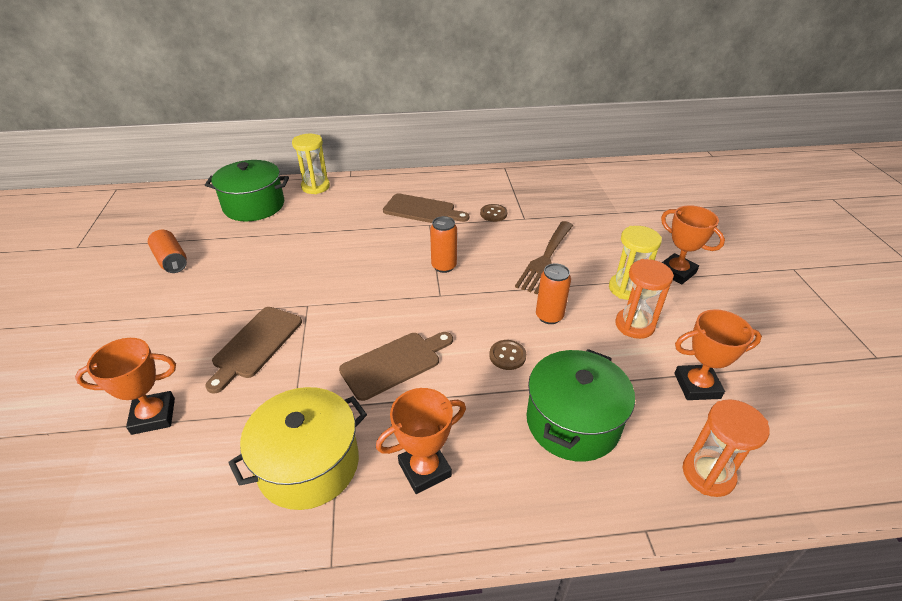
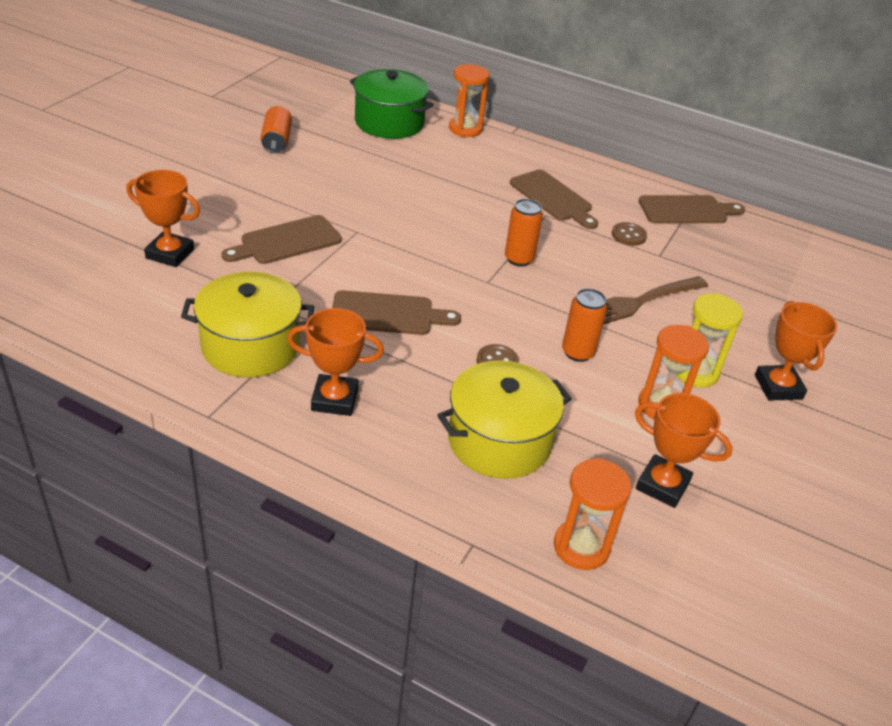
camera: 30 degrees right, 0 degrees up
yellow hourglass [292,134,330,194] -> orange hourglass [449,64,489,137]
green pot [526,349,635,462] -> yellow pot [437,360,572,479]
none -> brown cutting board [639,195,745,224]

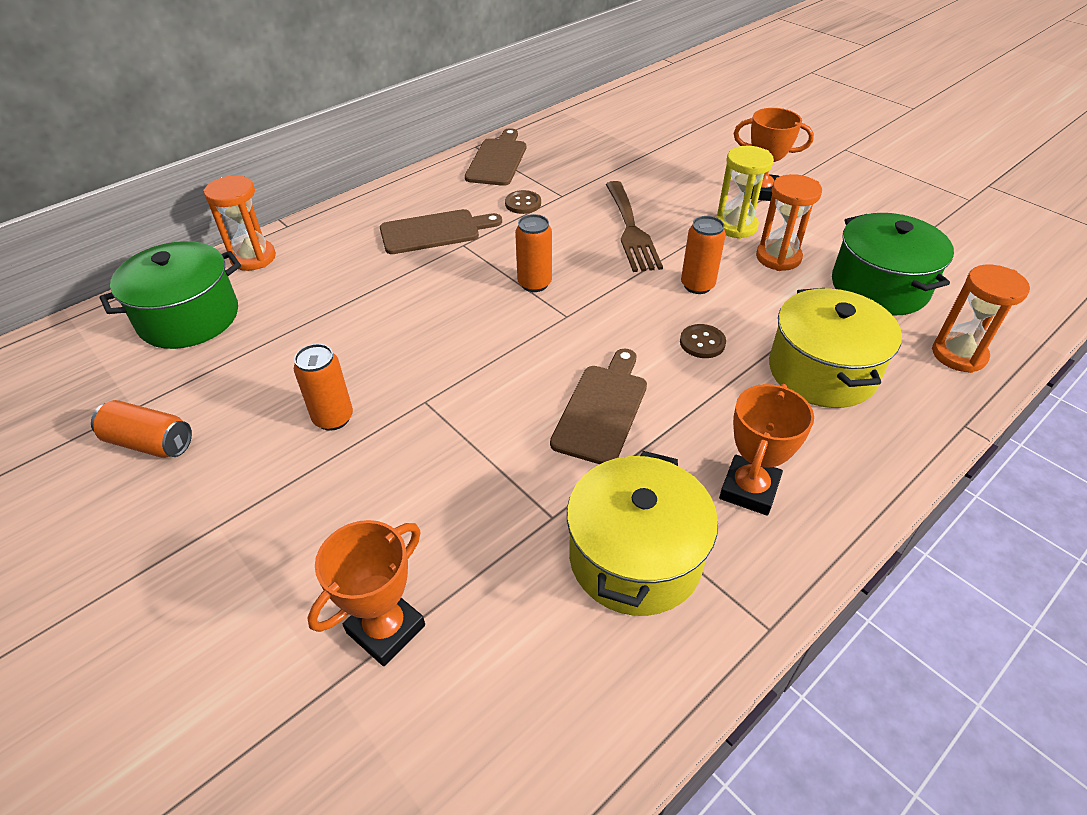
camera: 65 degrees left, 5 degrees up
brown cutting board [221,215,342,264] -> none
orange trophy [635,393,733,508] -> green pot [832,213,954,316]
none -> orange can [294,344,353,431]

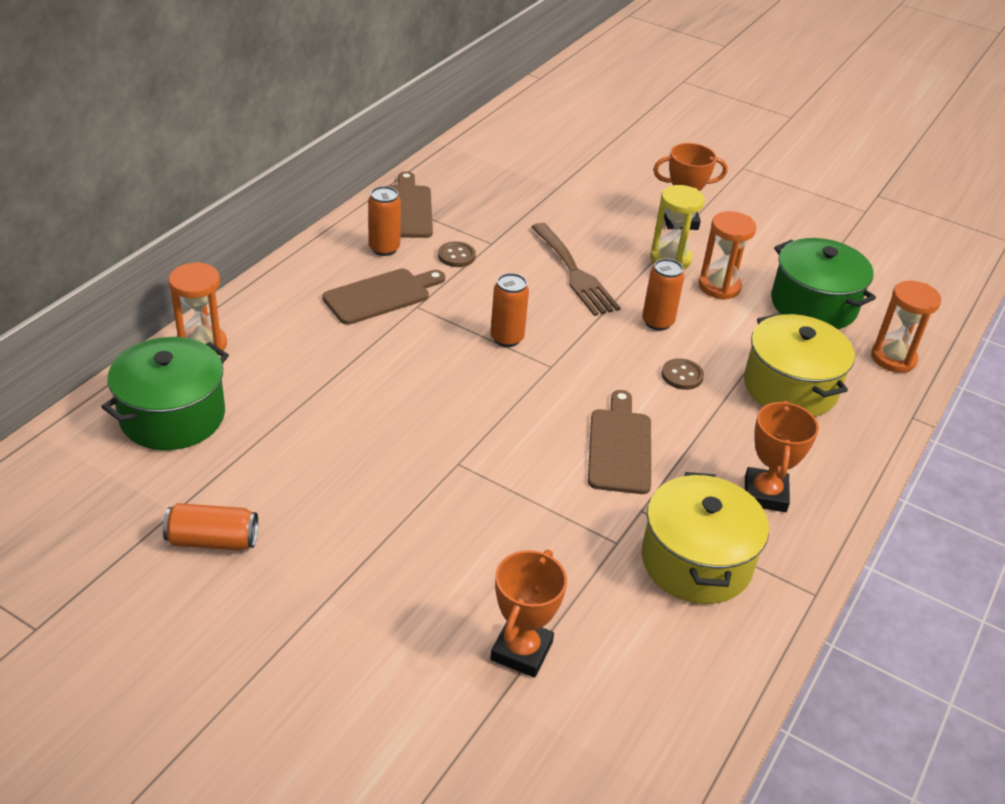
camera: 20 degrees left, 5 degrees down
orange can [294,344,353,431] -> orange can moved to [368,186,401,256]

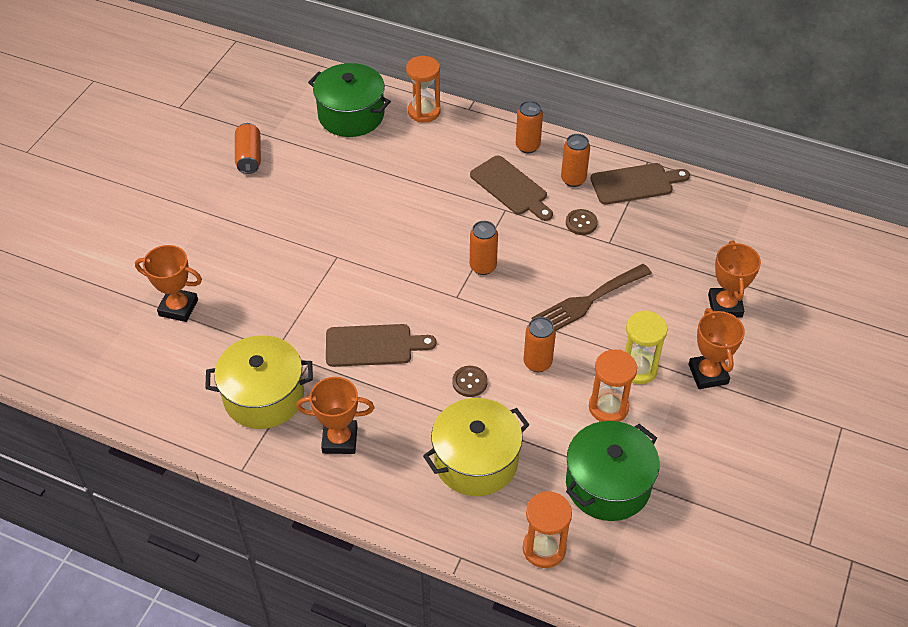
camera: 85 degrees right, 10 degrees up
none -> orange can [516,101,543,153]
none -> orange trophy [708,241,761,318]

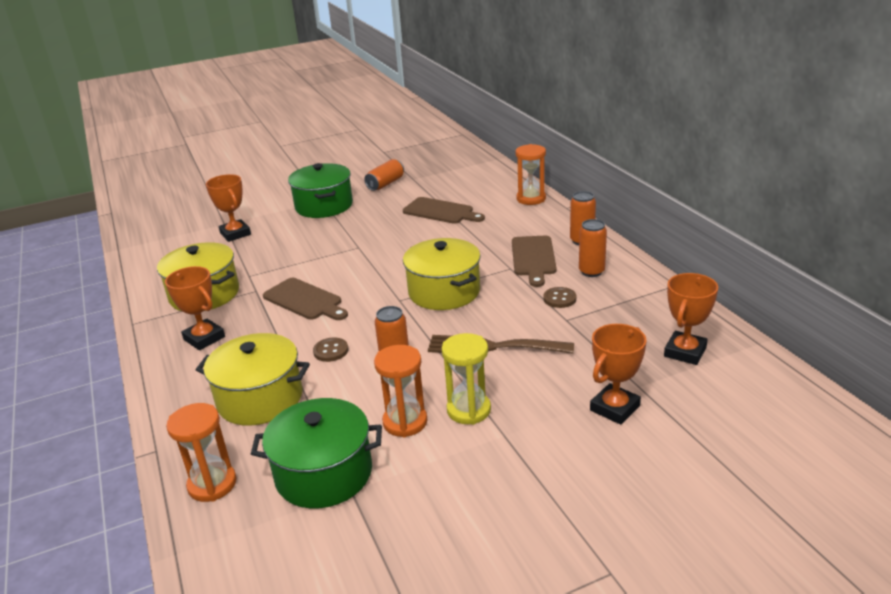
camera: 45 degrees right, 20 degrees down
green pot [308,63,391,137] -> green pot moved to [288,163,353,218]
orange can [470,221,498,275] -> yellow pot [403,238,481,310]
brown cutting board [591,163,690,205] -> brown cutting board moved to [403,197,485,224]
orange trophy [688,308,745,389] -> orange trophy moved to [664,273,718,365]

